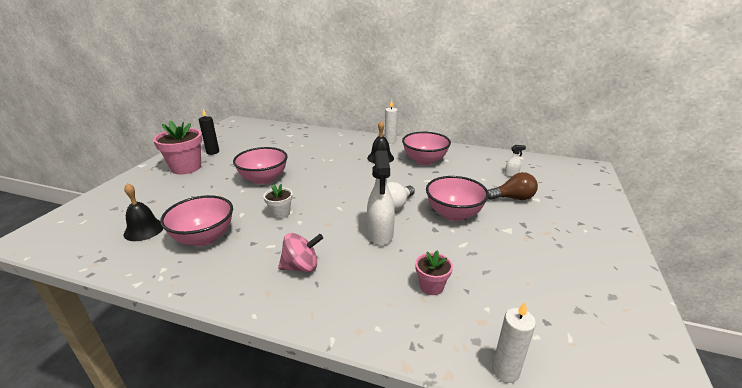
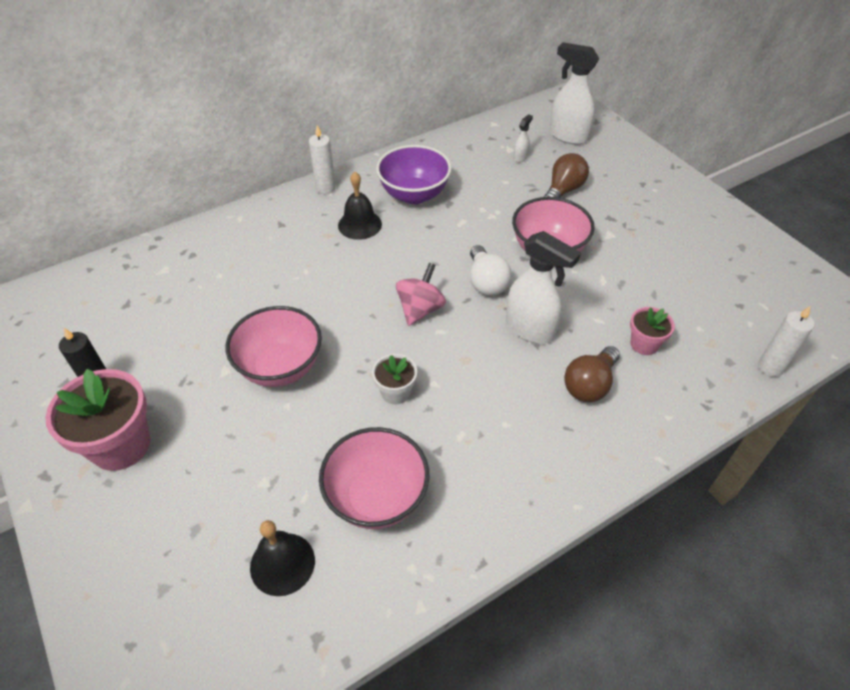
camera: 50 degrees left, 20 degrees up
pink spinning top [278,233,323,272] -> pink spinning top moved to [396,263,446,326]
pink bowl [402,132,451,165] -> purple bowl [376,145,452,204]
none -> white spray bottle [549,42,599,145]
none -> brown light bulb [564,346,620,402]

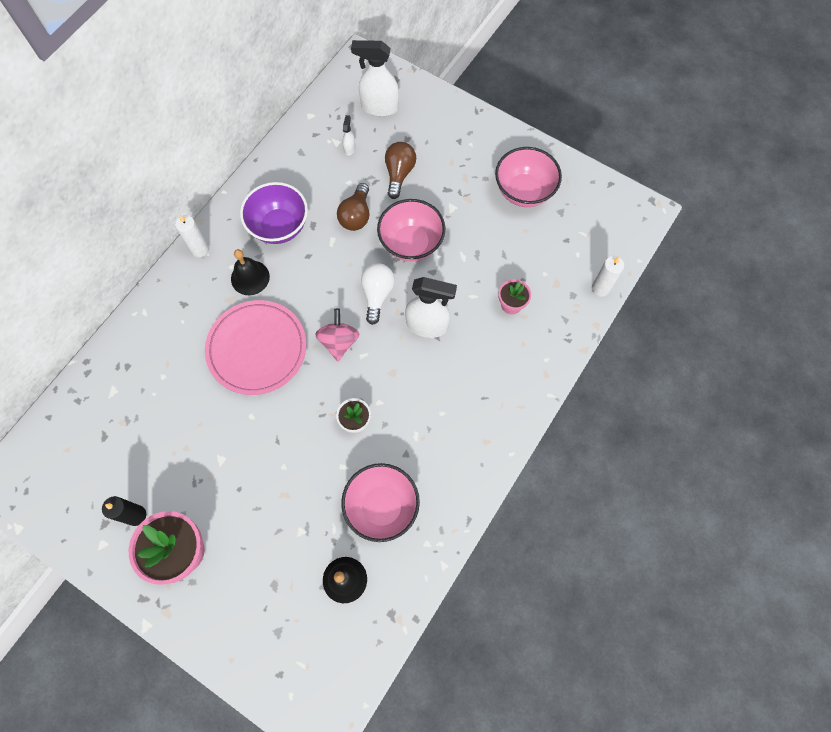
camera: 25 degrees left, 20 degrees up
pink bowl [226,306,322,387] -> pink bowl moved to [495,147,562,207]
white light bulb [470,245,512,296] -> white light bulb turned 135 degrees counterclockwise [361,263,395,325]
brown light bulb [564,346,620,402] -> brown light bulb moved to [337,183,369,231]
none -> pink plate [205,300,306,395]

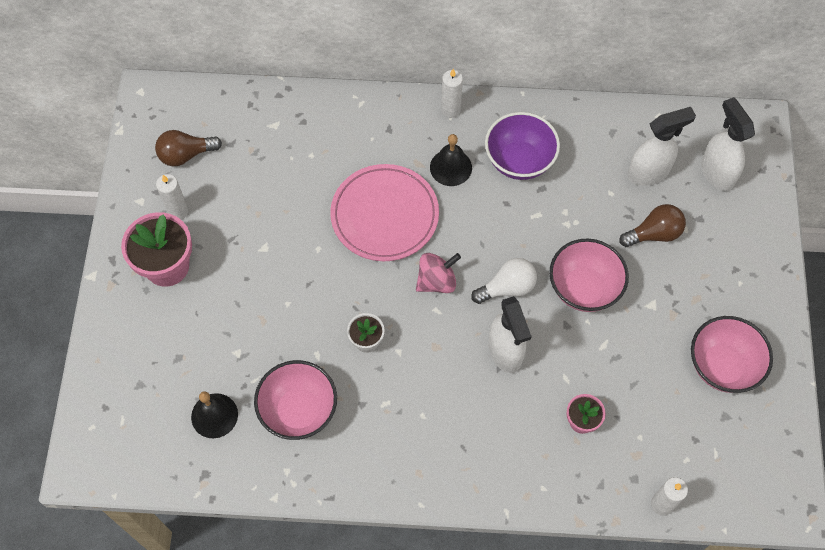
camera: 60 degrees right, 5 degrees down
black candle [102,496,146,526] -> white candle [156,174,188,219]
brown light bulb [337,183,369,231] -> brown light bulb moved to [155,130,222,166]
white spray bottle [342,115,356,156] -> white spray bottle [628,107,696,186], size x2.18

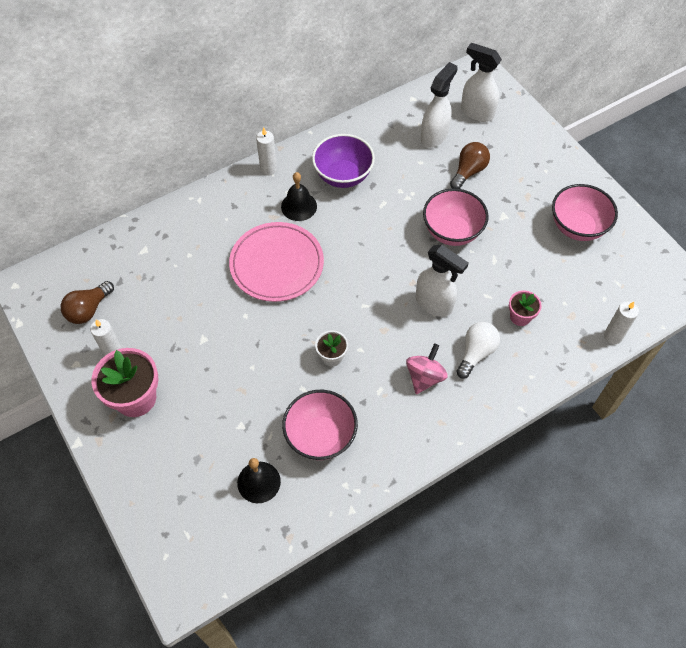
camera: 35 degrees left, 5 degrees down
pink spinning top [416,253,461,293] -> pink spinning top moved to [406,343,448,394]
white light bulb [471,258,537,304] -> white light bulb moved to [456,322,500,379]

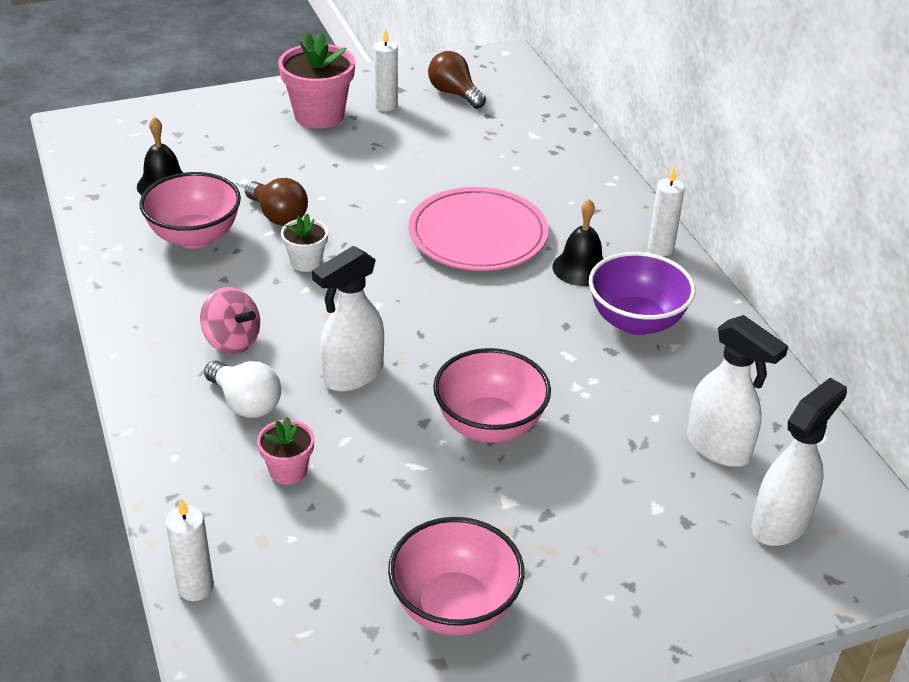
camera: 100 degrees right, 20 degrees down
brown light bulb [450,142,490,189] -> brown light bulb moved to [245,178,308,226]

